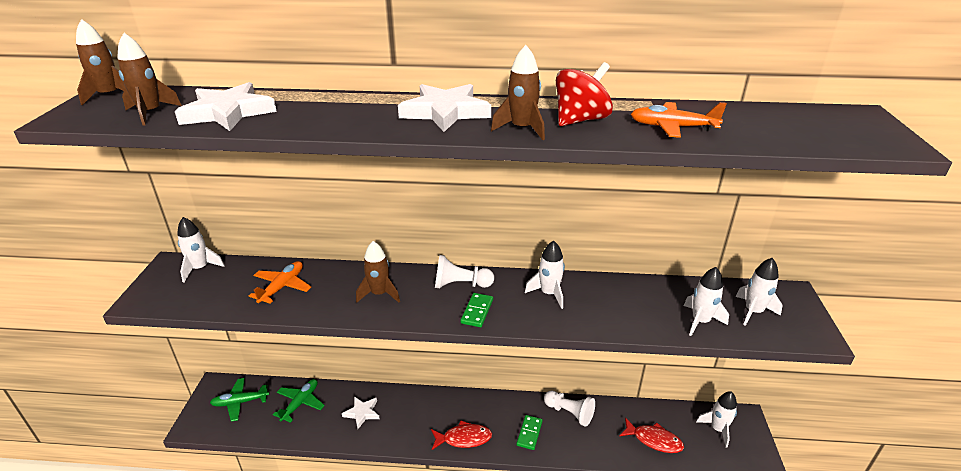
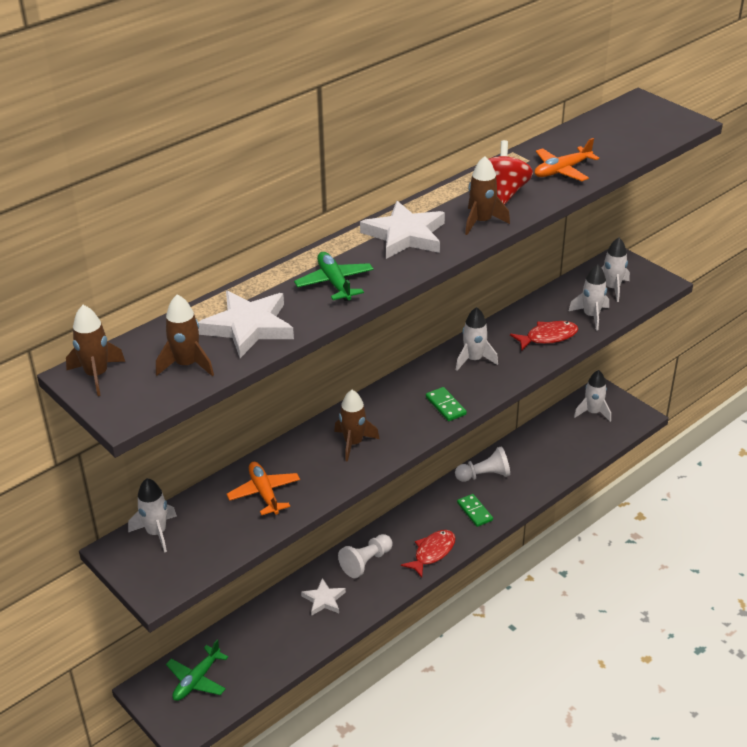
camera: 45 degrees left, 5 degrees up
green plane [273,379,325,423] -> green plane moved to [294,252,374,301]
white pawn [435,255,494,288] -> white pawn moved to [338,534,393,578]
red fish [619,418,684,453] -> red fish moved to [510,321,578,350]

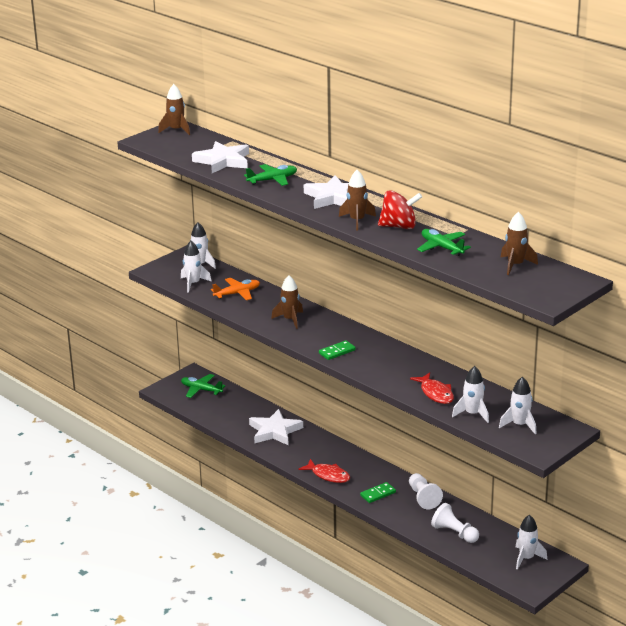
camera: 85 degrees right, 10 degrees down
brown rocket [156,294,214,376] -> brown rocket moved to [501,212,538,275]
white star [301,578,346,616] -> white star [249,409,303,445], size x1.66
white pawn [338,534,393,578] -> white pawn moved to [431,503,479,543]
white rocket [456,307,498,371] -> white rocket moved to [181,241,212,293]
orange plane [534,138,599,181] -> green plane [417,229,471,256]

